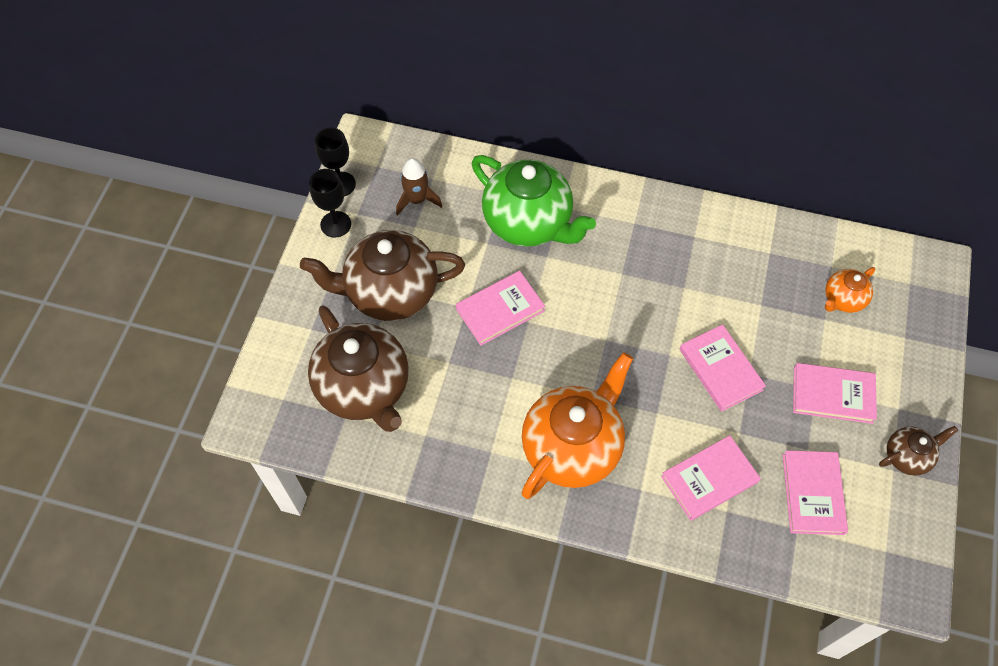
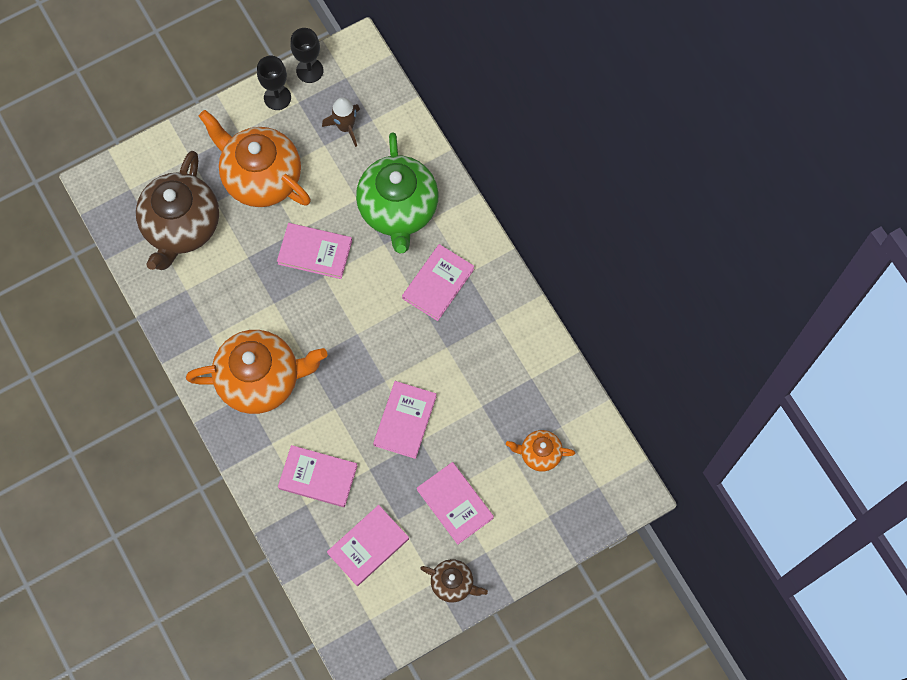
camera: 45 degrees right, 10 degrees up
brown teapot [300,230,465,321] -> orange teapot [199,110,311,207]
none -> pink book [402,244,474,321]

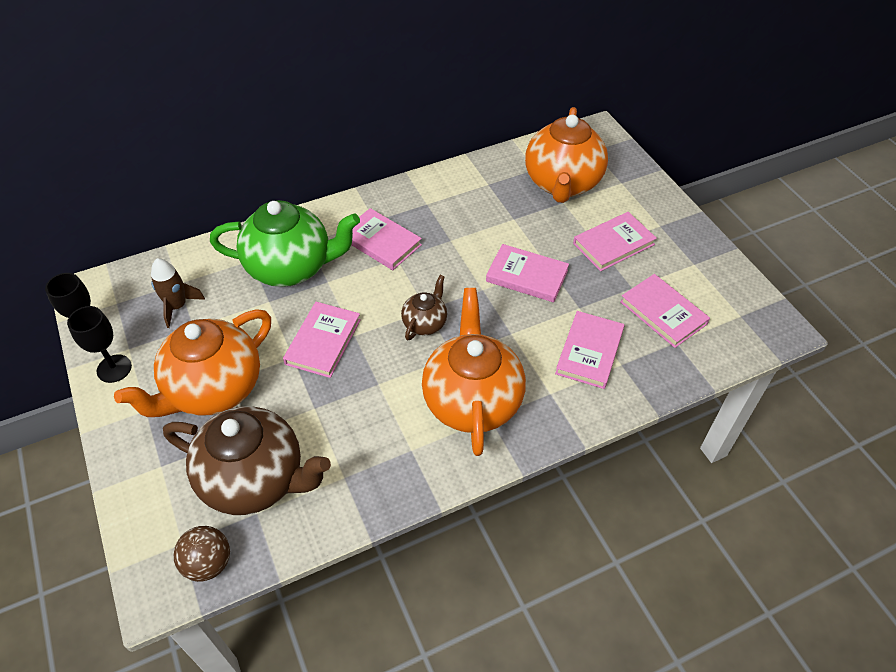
camera: 85 degrees left, 20 degrees down
brown teapot [420,559,488,603] -> brown teapot moved to [401,275,447,340]
orange teapot [506,430,575,472] -> orange teapot [525,107,608,203], size x2.05
none -> brown ball [174,526,230,582]

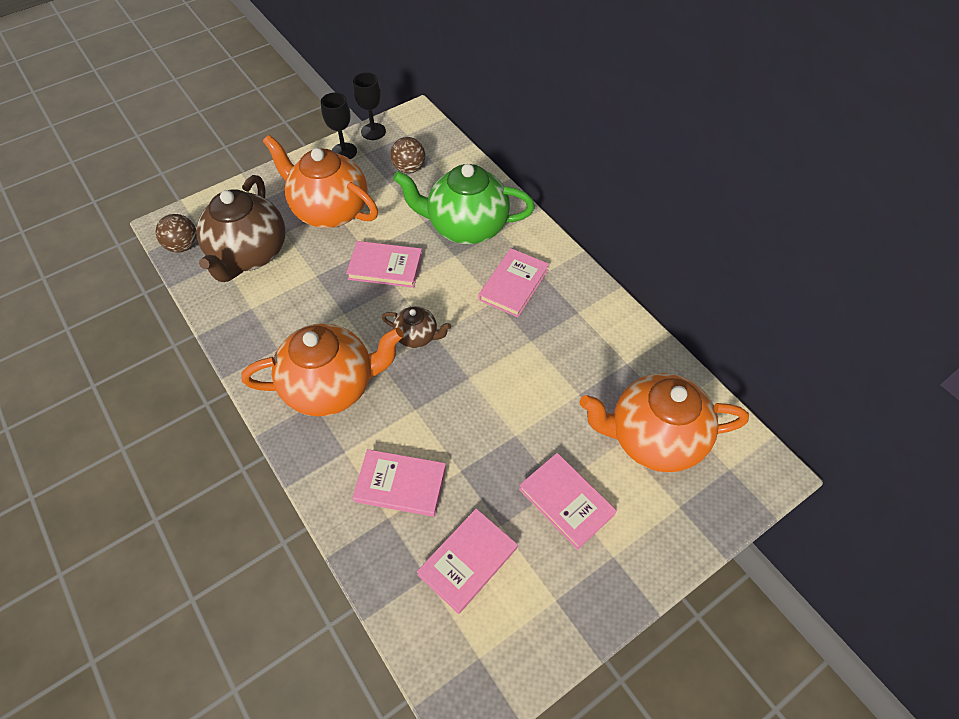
camera: 80 degrees right, 5 degrees up
brown rocket [151,258,205,328] -> brown ball [390,137,425,173]
green teapot [210,200,360,287] -> green teapot turned 105 degrees clockwise [393,164,535,244]
pink book [486,244,569,302] -> none

